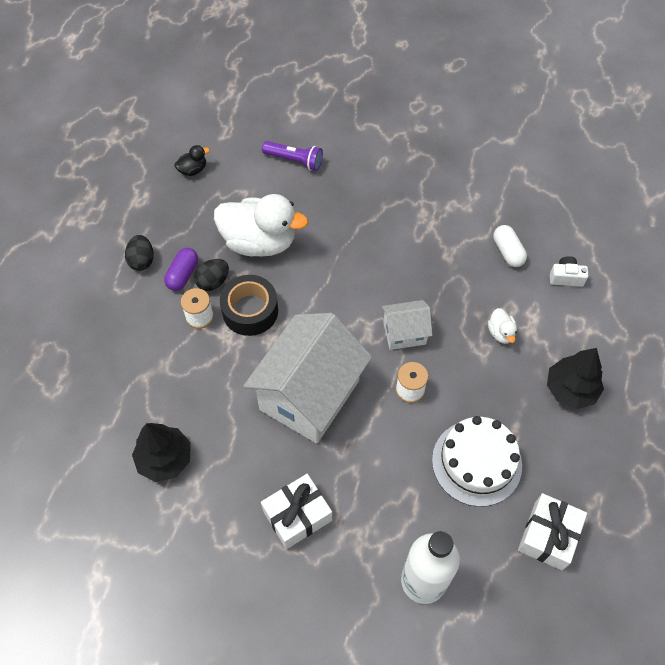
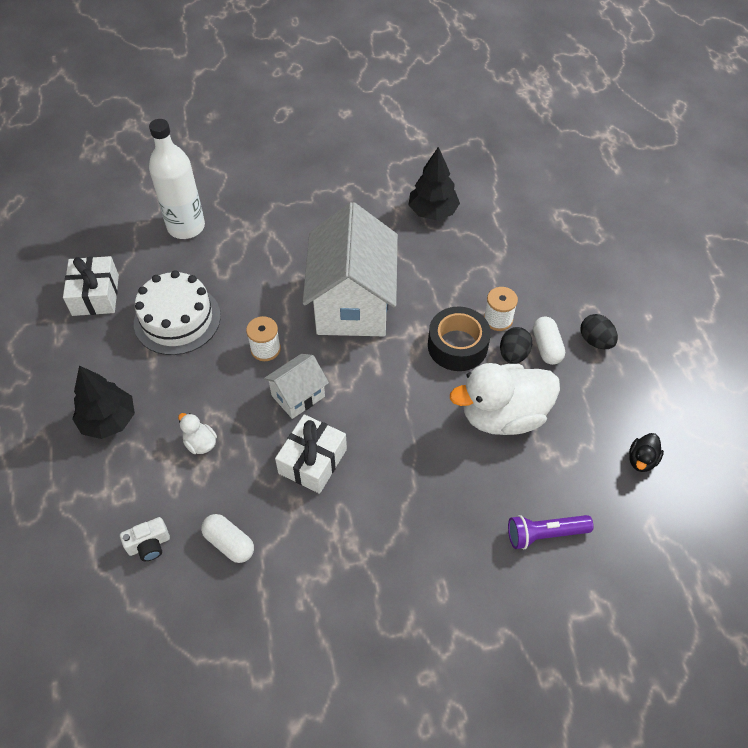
camera: 150 degrees right, 5 degrees down
purple capsule [164,248,198,291] -> white capsule [533,317,565,365]
white gift [261,474,332,549] -> white gift moved to [275,414,347,494]

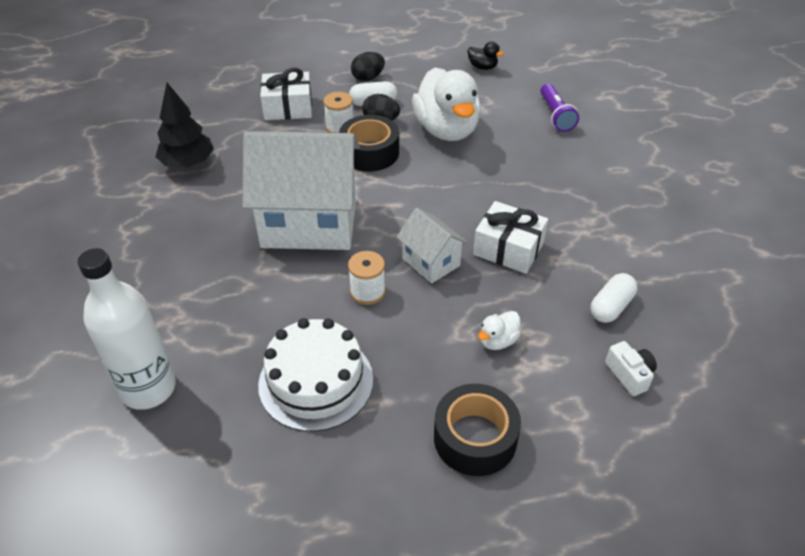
camera: 90 degrees left, 10 degrees down
white gift [63,256,119,316] -> white gift moved to [260,68,312,120]
black tree [72,366,135,439] -> black tape [434,384,521,476]

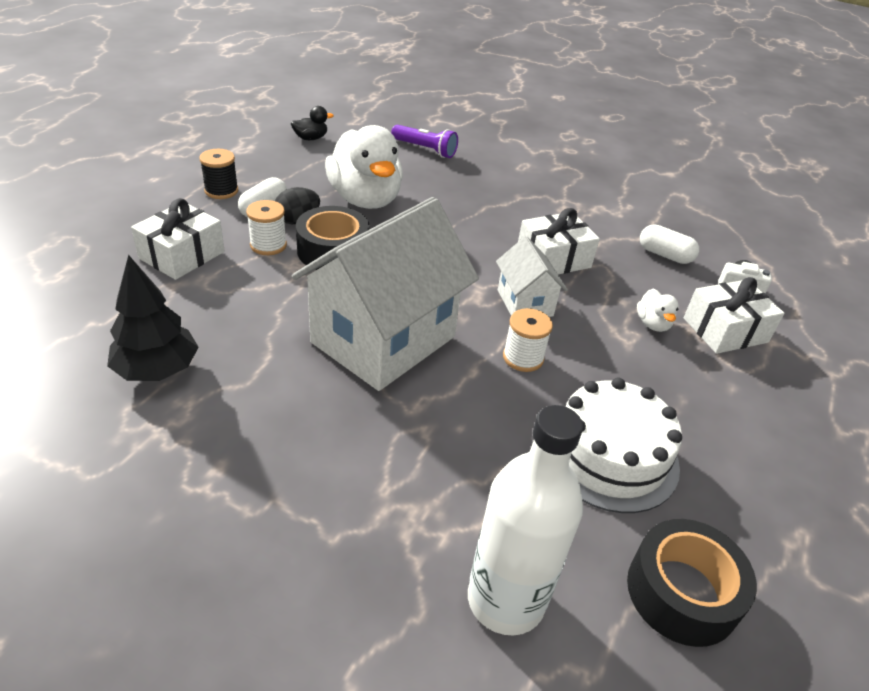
camera: 55 degrees left, 5 degrees down
black egg [351,52,385,81] -> black spool [199,149,238,199]
white house [397,208,468,283] -> white house turned 75 degrees clockwise [496,236,568,317]
white duck [412,67,481,141] -> white duck turned 45 degrees clockwise [325,125,403,209]
black tape [434,384,521,476] -> black tape moved to [627,519,757,647]
white capsule [591,273,638,323] -> white capsule turned 45 degrees counterclockwise [640,224,699,264]
none -> white gift [684,277,784,354]

